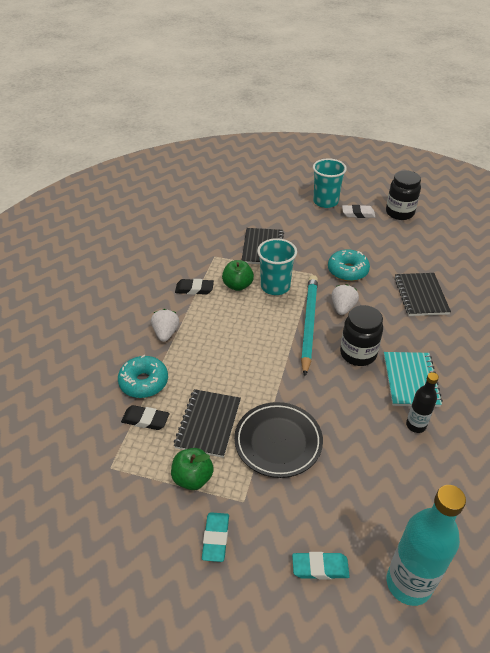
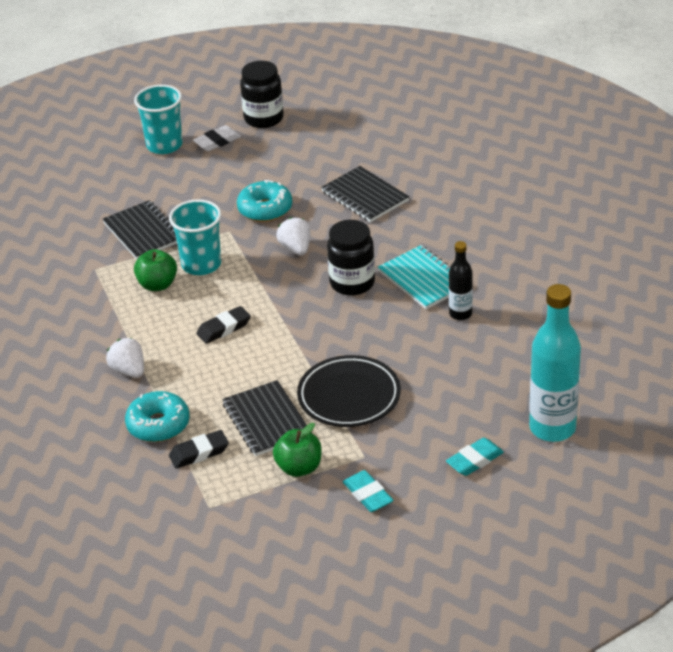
camera: 35 degrees left, 5 degrees down
black eraser [175,279,214,295] -> black eraser moved to [196,306,251,344]
turquoise pencil [301,275,318,376] -> none

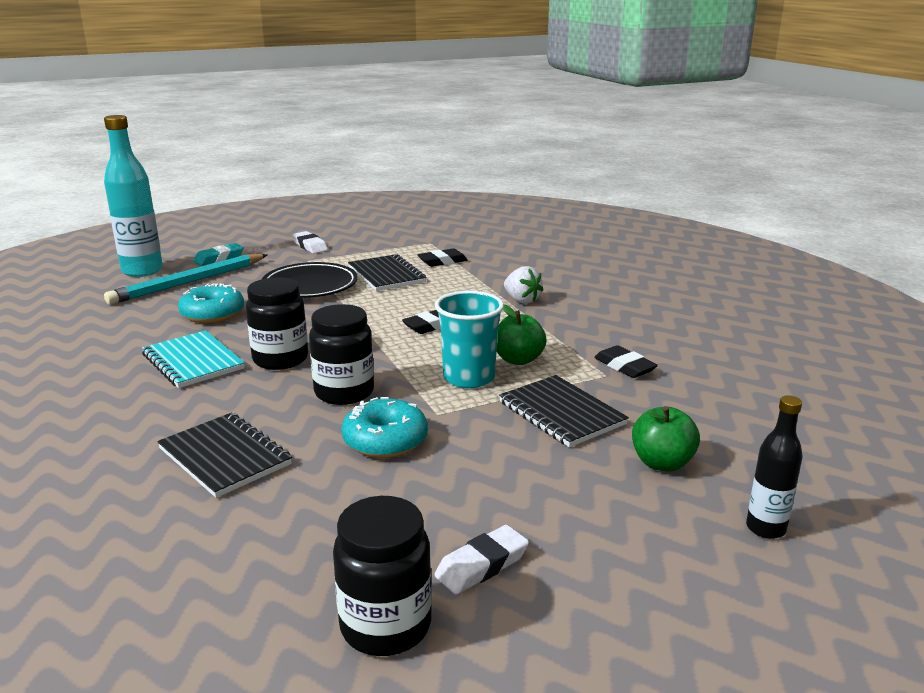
camera: 175 degrees right, 15 degrees down
turquoise donut [125,391,190,442] -> turquoise donut moved to [178,283,244,323]
turquoise cup [134,85,183,154] -> none
green apple [273,423,322,477] -> green apple moved to [632,406,700,472]
white strawberry [276,217,311,255] -> black jar [309,304,374,405]
turquoise eraser [343,470,394,512] -> white eraser [292,231,328,254]
black bottle [449,241,473,320] -> black bottle moved to [746,395,803,539]
none -> turquoise pencil [104,254,267,305]
none -> black eraser [594,345,658,378]

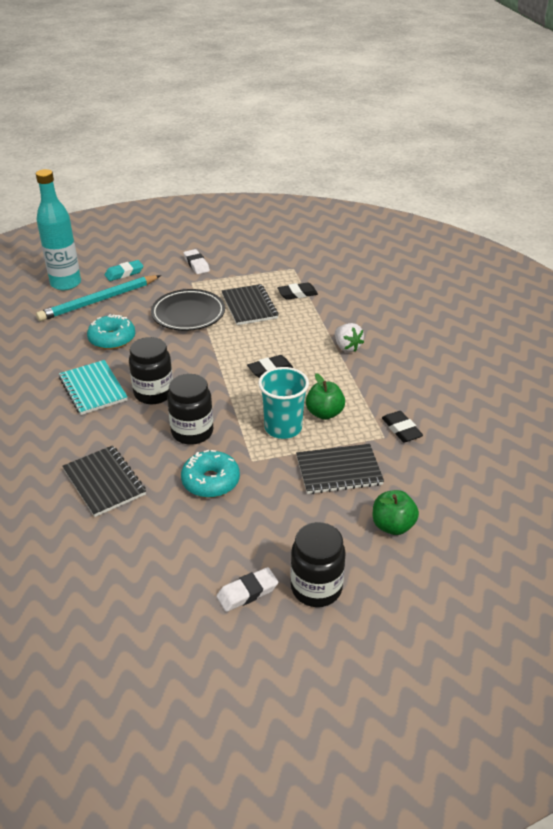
camera: 10 degrees right, 15 degrees up
black jar [333,496,432,656] -> black jar moved to [290,522,346,607]
black notebook [499,375,629,447] -> black notebook turned 75 degrees counterclockwise [296,444,384,494]
black bottle [746,395,803,539] -> none

